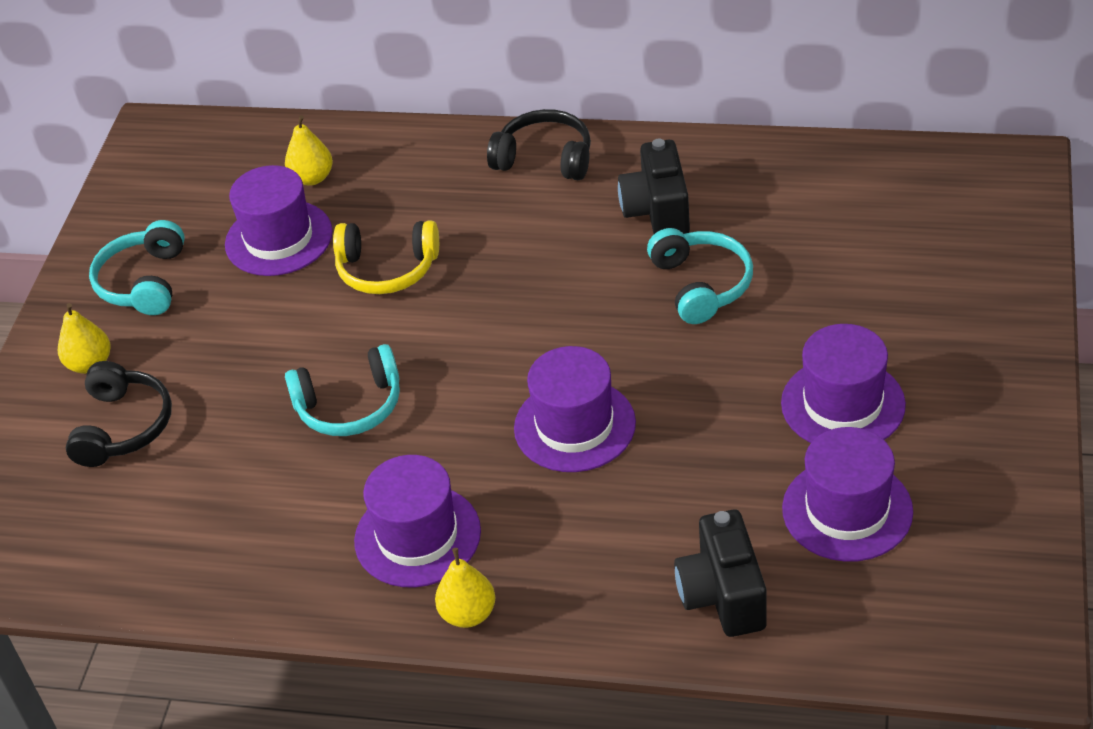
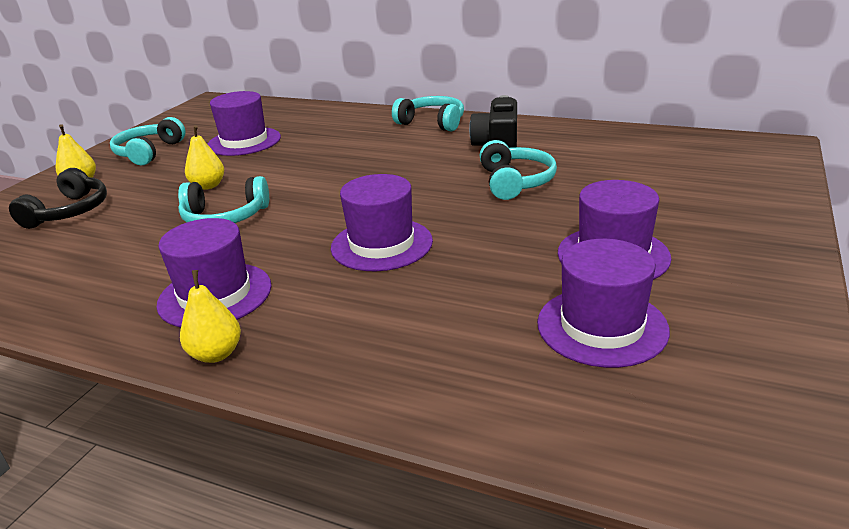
camera: 10 degrees right, 15 degrees down
yellow pear [285,115,333,185] -> yellow pear moved to [185,125,224,190]
yellow headphones [333,220,439,294] -> none
black headphones [487,109,591,180] -> turquoise headphones [392,96,464,131]
black camera [674,510,767,637] -> none

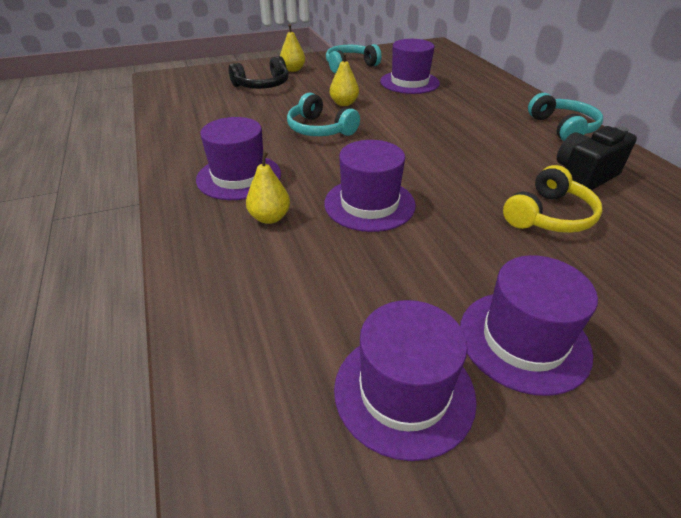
camera: 45 degrees right, 10 degrees up
yellow pear [180,270,241,363] -> yellow pear moved to [246,152,290,224]
turquoise headphones [480,140,557,200] -> yellow headphones [503,165,602,233]

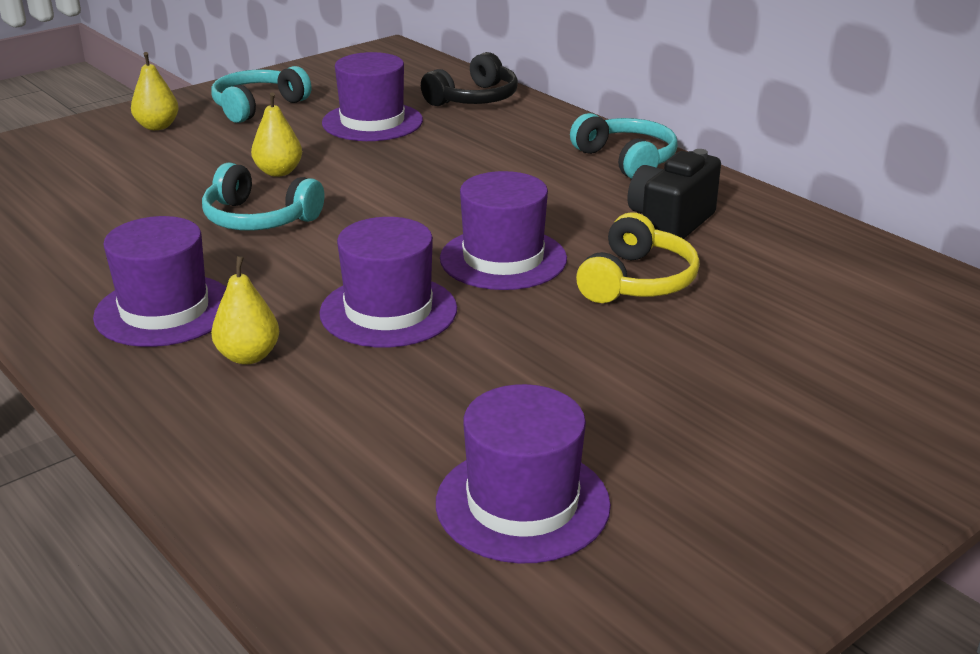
camera: 20 degrees left, 10 degrees down
black headphones [229,56,288,89] -> black headphones moved to [421,52,518,106]
purple hat [460,255,598,396] -> purple hat moved to [440,171,567,290]

